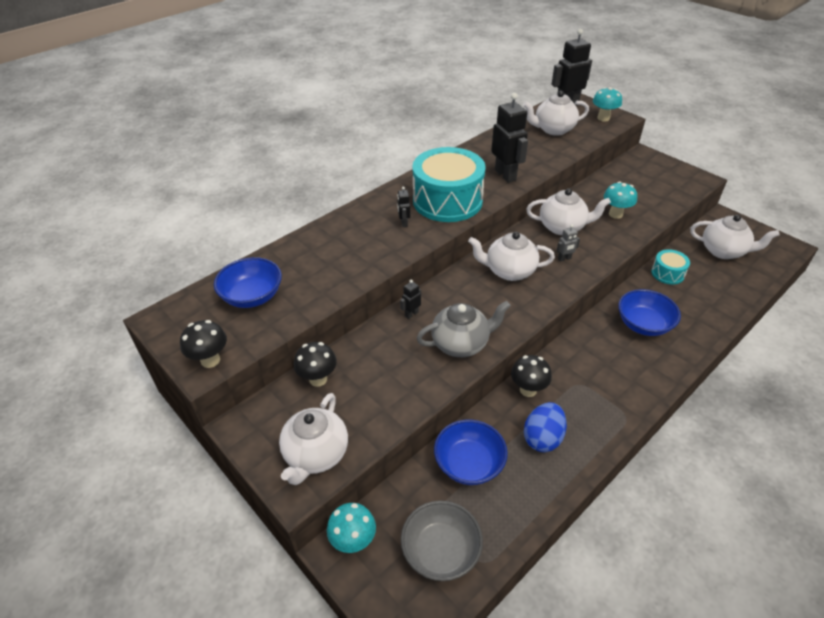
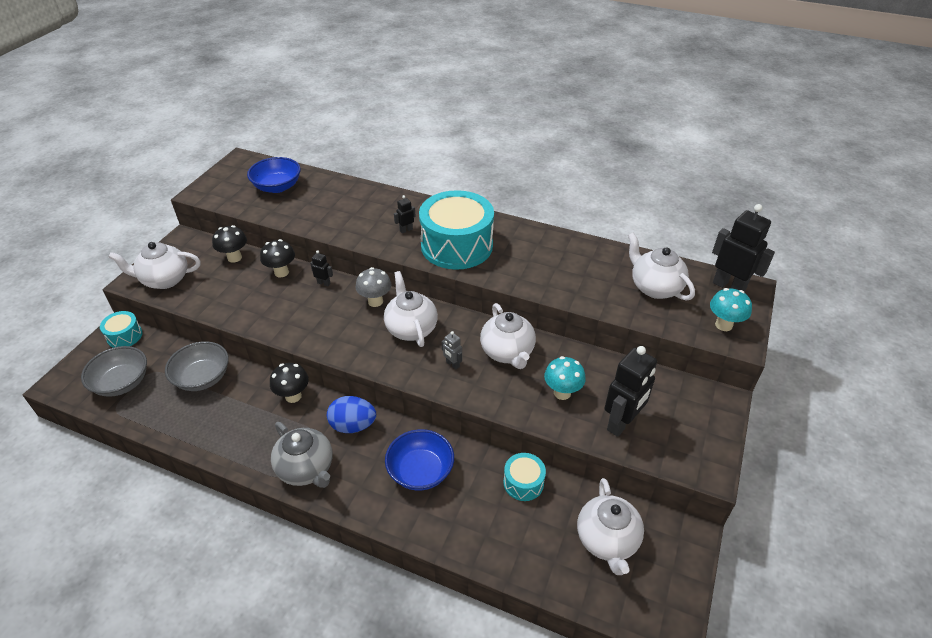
camera: 65 degrees right, 0 degrees up
black mushroom [180,320,227,368] -> black mushroom moved to [260,239,295,277]
turquoise mushroom [327,503,376,553] -> turquoise drum [100,311,143,348]
grey teapot [417,301,511,357] -> grey teapot moved to [271,422,333,488]
blue bowl [434,419,508,485] -> grey bowl [165,341,229,391]
black robot [491,93,528,183] -> black robot moved to [604,346,657,437]
blue egg [524,402,567,452] -> blue egg moved to [327,396,376,433]
none -> grey mushroom [356,267,392,307]

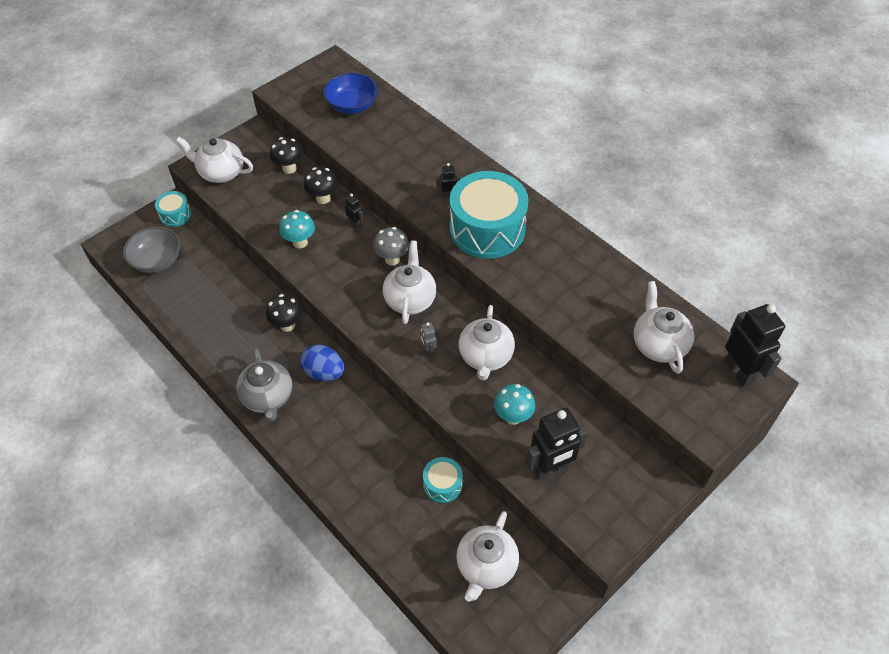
camera: 25 degrees right, 10 degrees up
grey bowl [165,341,229,391] -> none
blue bowl [385,429,454,491] -> none
turquoise mushroom [710,288,752,331] -> turquoise mushroom moved to [279,210,315,248]

